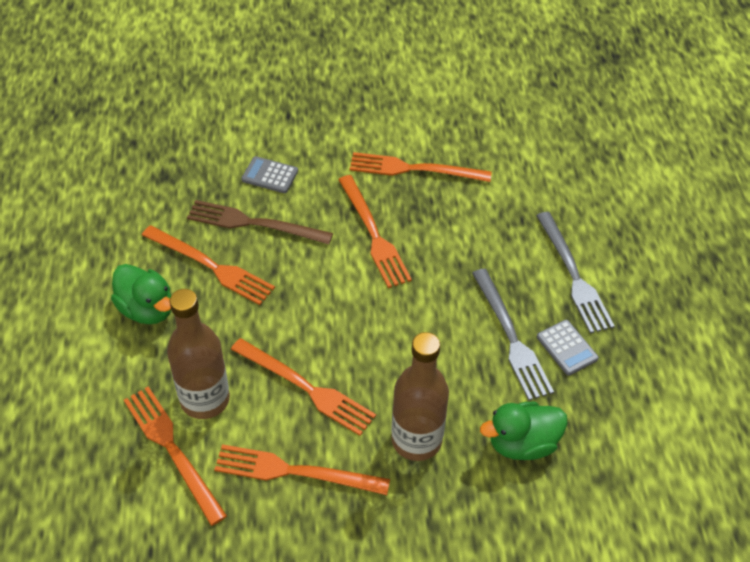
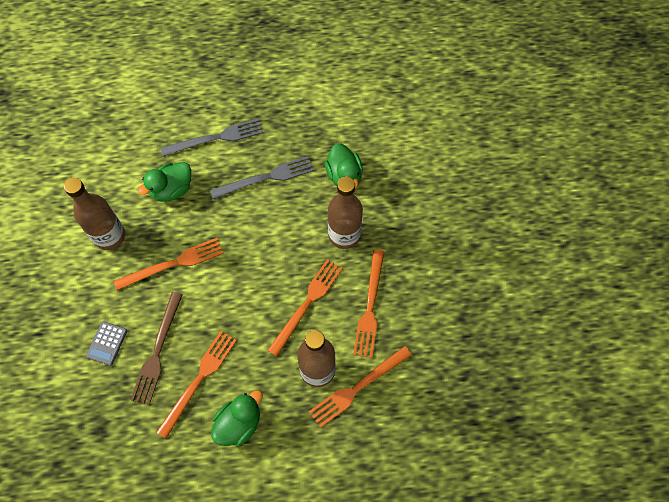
camera: 90 degrees left, 15 degrees up
orange fork [350,152,492,182] -> brown bottle [64,178,125,250]
grey calculator [537,320,599,376] -> none
none -> green duck [138,162,191,202]

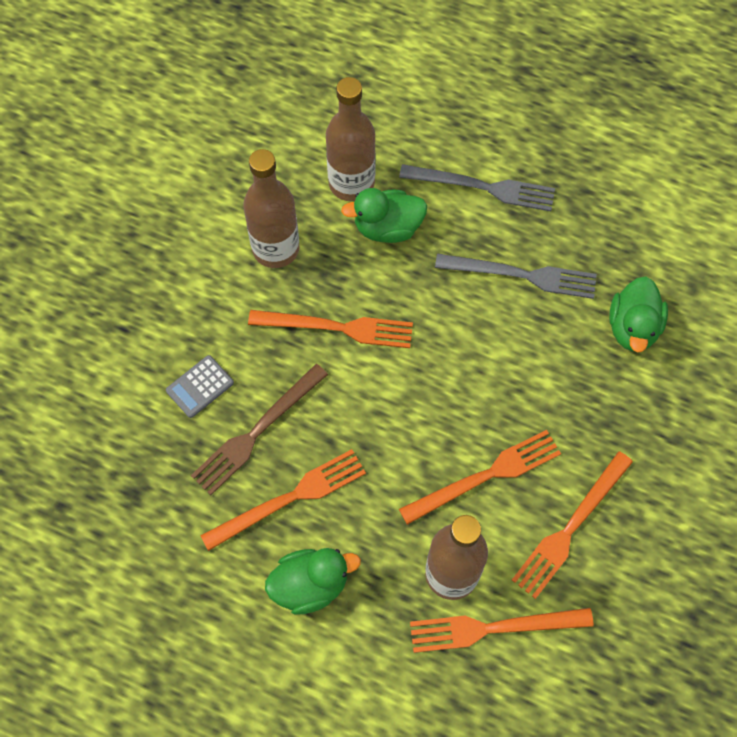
camera: 30 degrees right, 0 degrees up
brown bottle [328,177,363,249] -> brown bottle moved to [326,77,376,201]

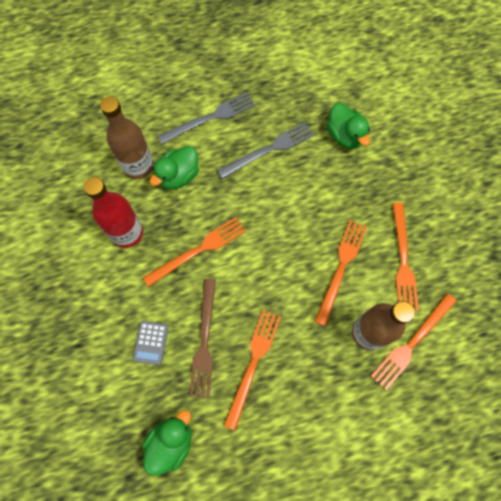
camera: 40 degrees left, 5 degrees up
brown bottle [243,149,299,268] -> red bottle [84,177,143,248]
green duck [265,548,361,614] -> green duck moved to [142,410,191,476]

